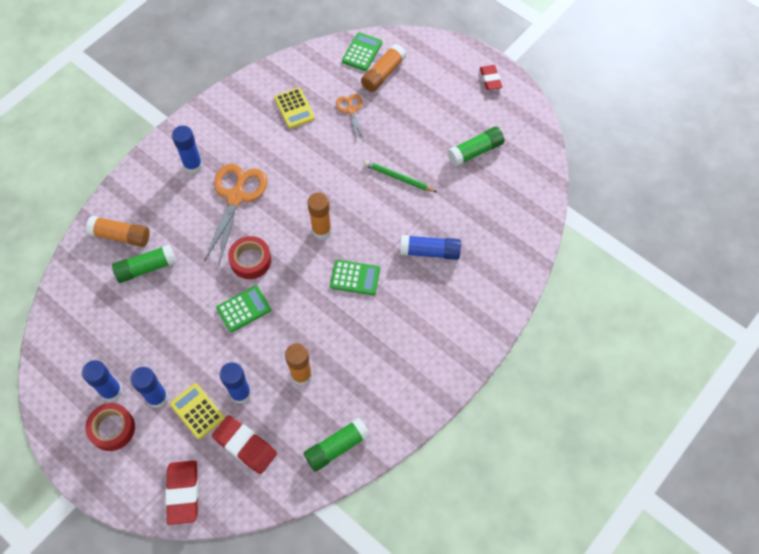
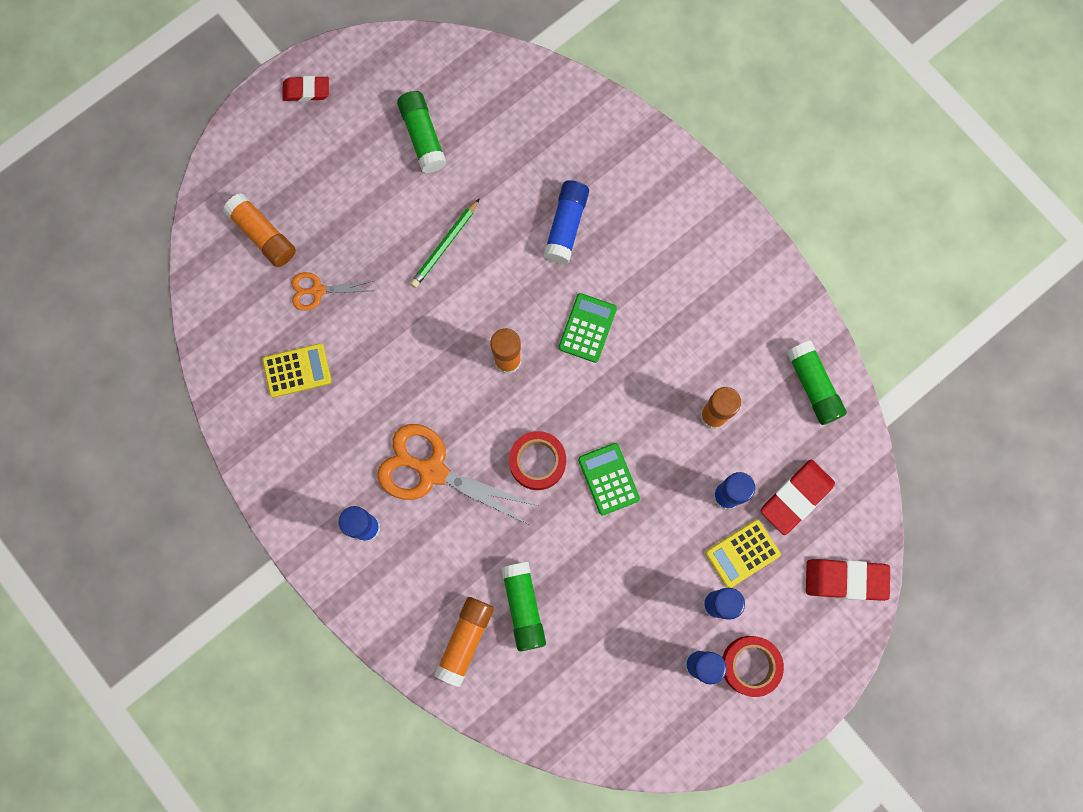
camera: 80 degrees left, 15 degrees up
green calculator [342,32,382,71] -> none

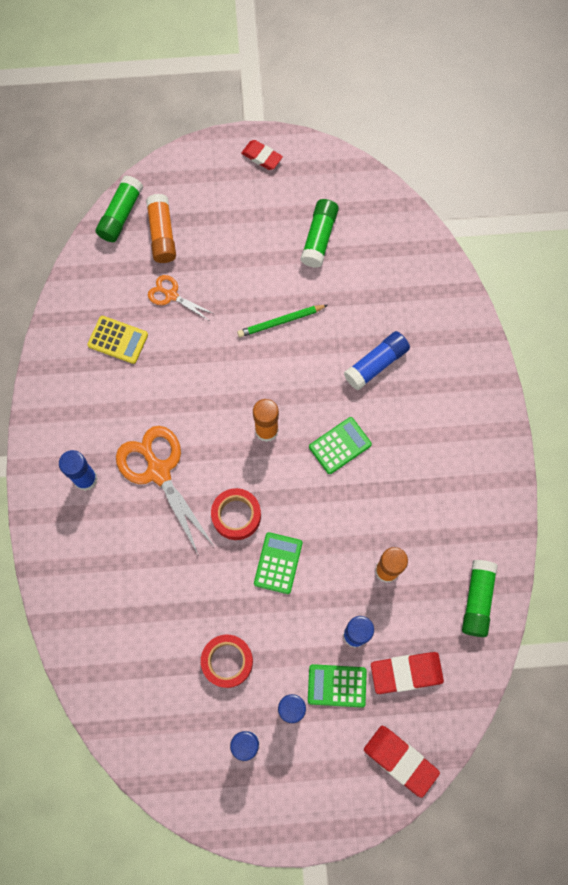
camera: 35 degrees right, 5 degrees down
orange glue stick [434,597,494,687] -> none
green glue stick [501,562,546,651] -> green glue stick moved to [95,175,143,242]
yellow calculator [705,519,781,588] -> green calculator [308,664,367,708]
red tape [722,636,784,697] -> red tape moved to [201,635,253,688]

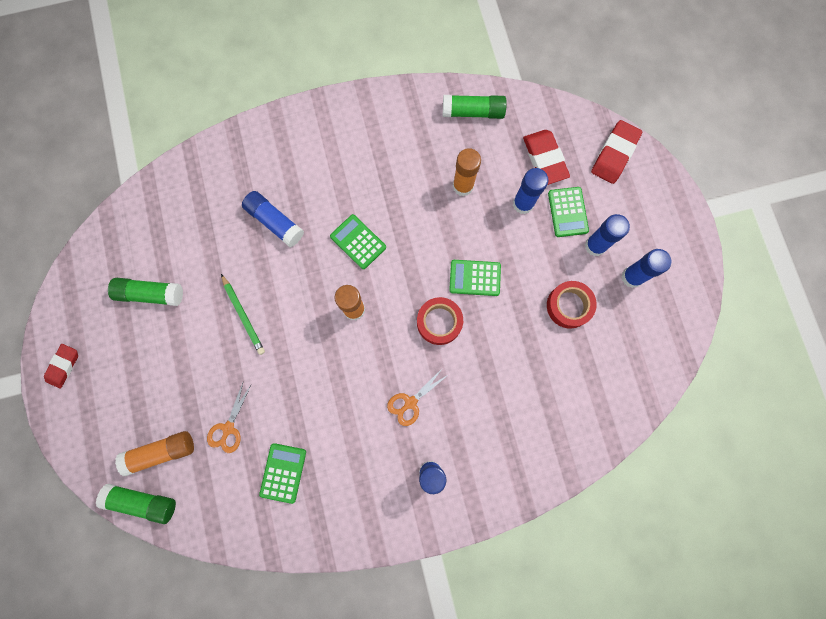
camera: 100 degrees left, 5 degrees up
yellow calculator [87,316,148,364] -> green calculator [259,443,306,504]
orange scissors [116,426,214,556] -> orange scissors [387,368,448,426], size x0.53

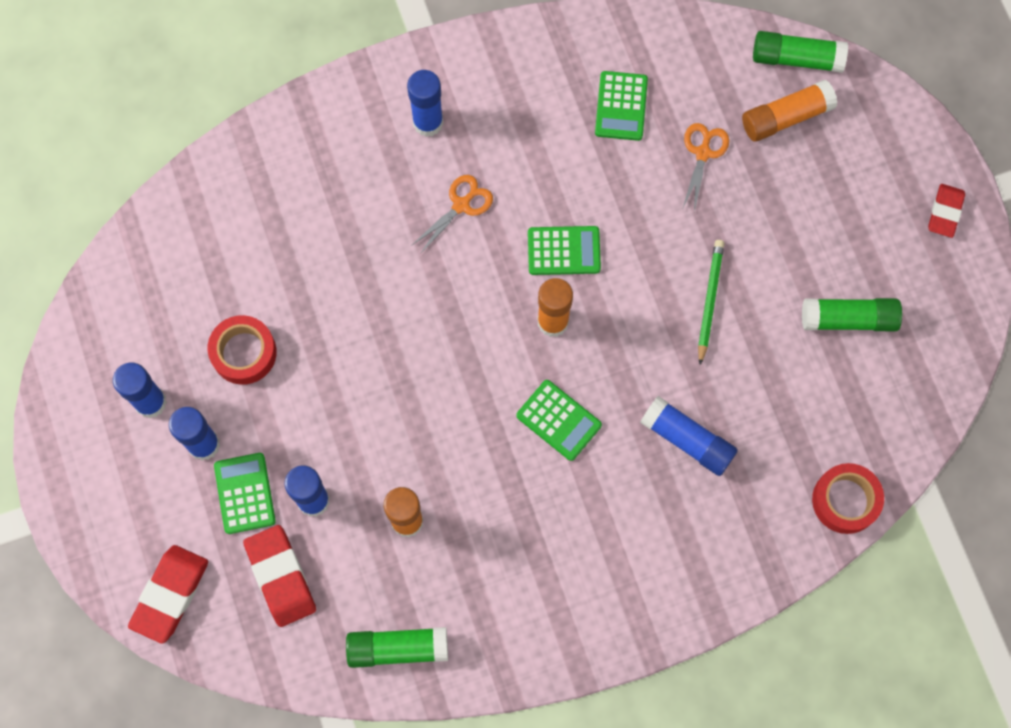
camera: 175 degrees right, 5 degrees down
green pencil [221,274,265,355] -> green pencil turned 45 degrees clockwise [698,240,724,365]
red tape [417,297,463,345] -> red tape moved to [812,463,884,534]
green calculator [449,260,501,296] -> green calculator moved to [528,226,601,275]

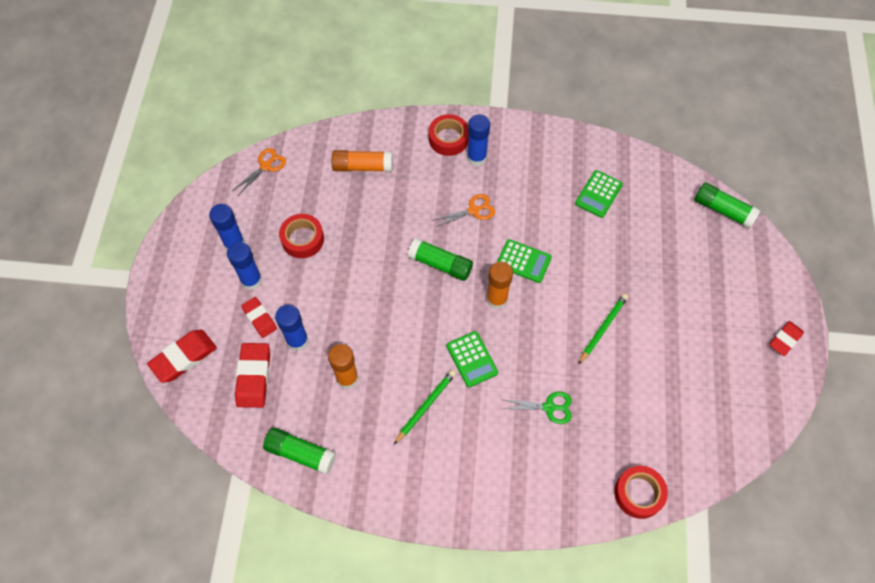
camera: 25 degrees right, 10 degrees down
green calculator [214,453,276,534] -> red eraser [241,297,277,338]
blue glue stick [640,396,738,476] -> green scissors [501,392,572,424]
orange scissors [683,123,729,212] -> orange scissors moved to [232,148,286,194]
orange glue stick [742,80,837,142] -> orange glue stick moved to [332,150,393,172]
green glue stick [802,298,902,331] -> green glue stick moved to [408,238,473,281]
none -> green pencil [394,370,456,444]
none -> red tape [429,114,469,156]

